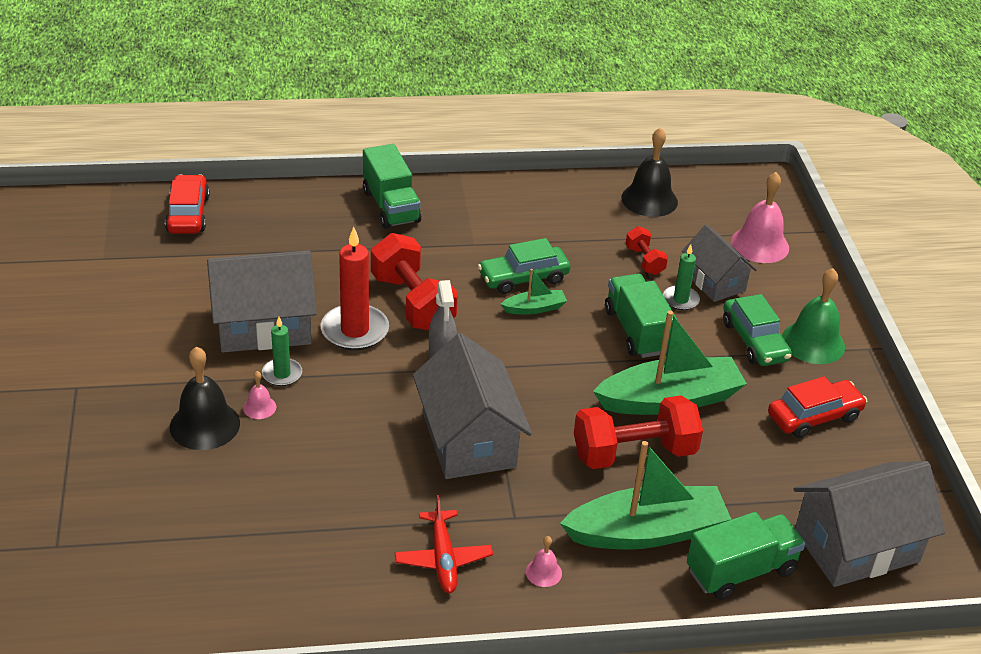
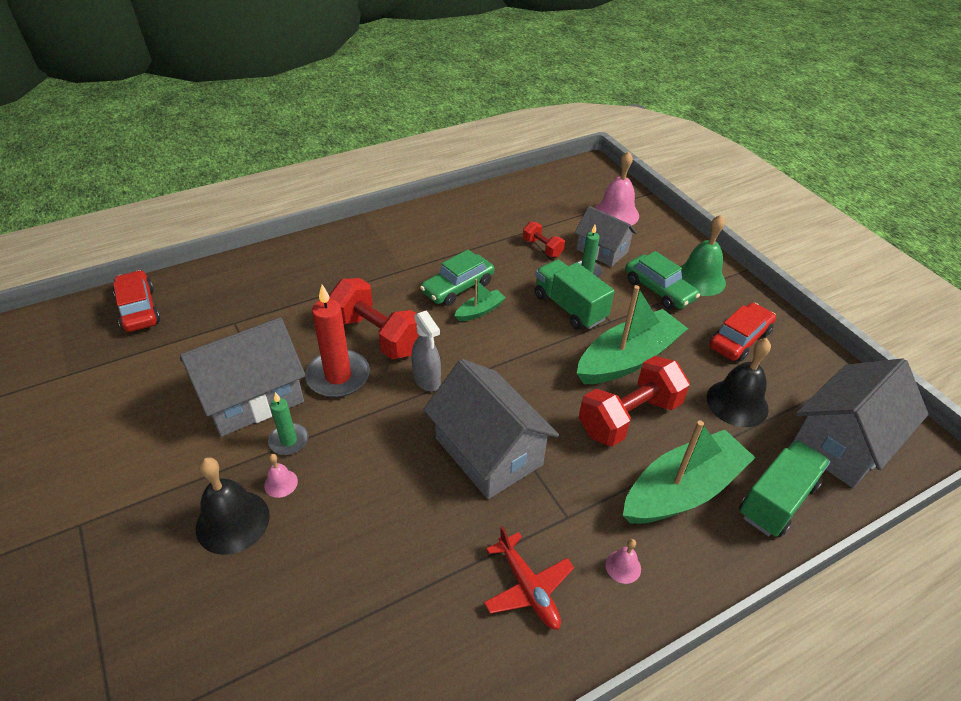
camera: 20 degrees left, 5 degrees up
green truck [363,144,421,229] -> none
black bell [621,127,678,217] -> black bell moved to [707,338,771,427]

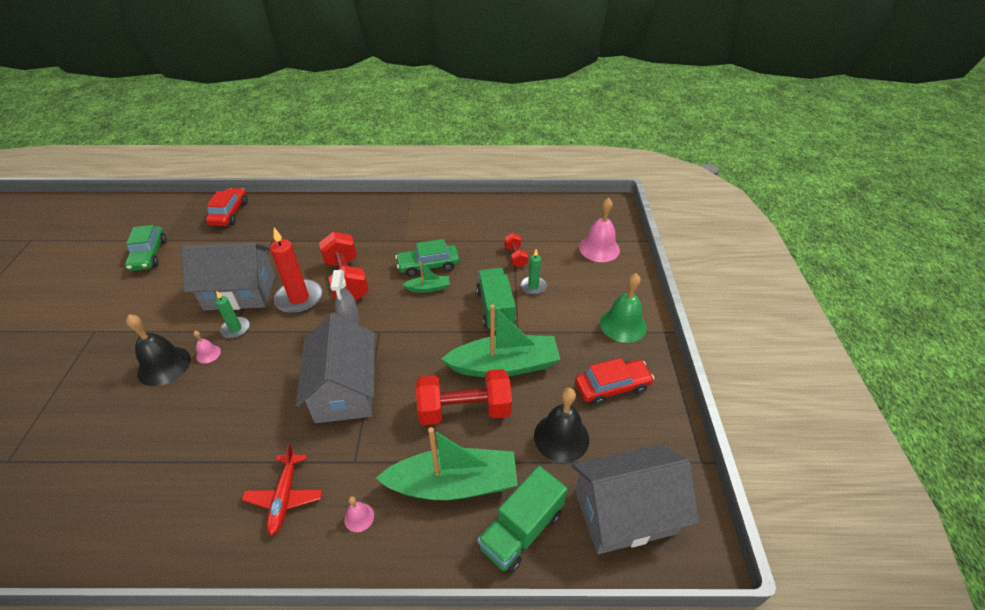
camera: 30 degrees right, 0 degrees up
grey house [575,206,637,267] -> none
green car [625,251,700,309] -> green car moved to [125,225,167,271]
green truck [739,440,831,537] -> green truck turned 150 degrees clockwise [477,466,567,574]

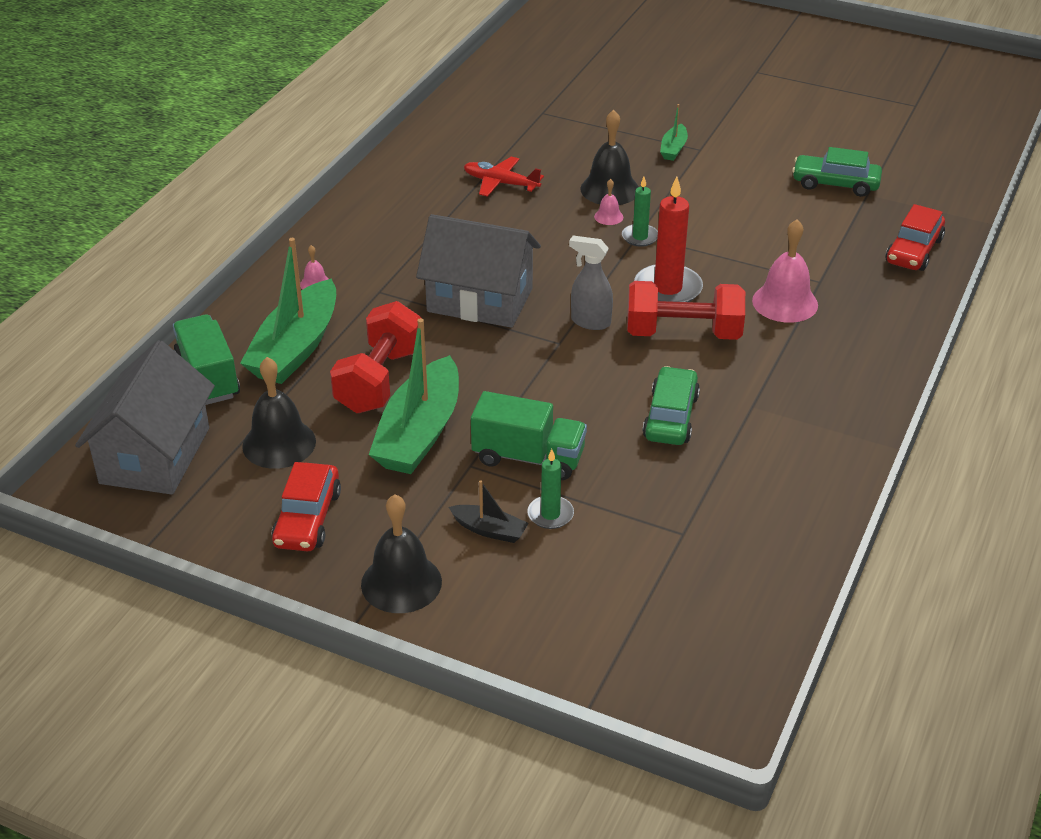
camera: 115 degrees right, 5 degrees down
grey house [181,243,275,310] -> none
red car [206,188,248,226] -> red car turned 90 degrees clockwise [885,204,945,271]
red plane [242,444,323,536] -> red plane moved to [464,157,544,197]
green boat [402,261,450,293] -> green boat moved to [660,104,688,161]
red dumbbell [504,233,528,268] -> none
pink bell [579,198,620,262] -> pink bell moved to [752,219,818,323]
green bell [600,273,647,343] -> black bell [361,494,442,613]
none -> black boat [449,480,529,543]

